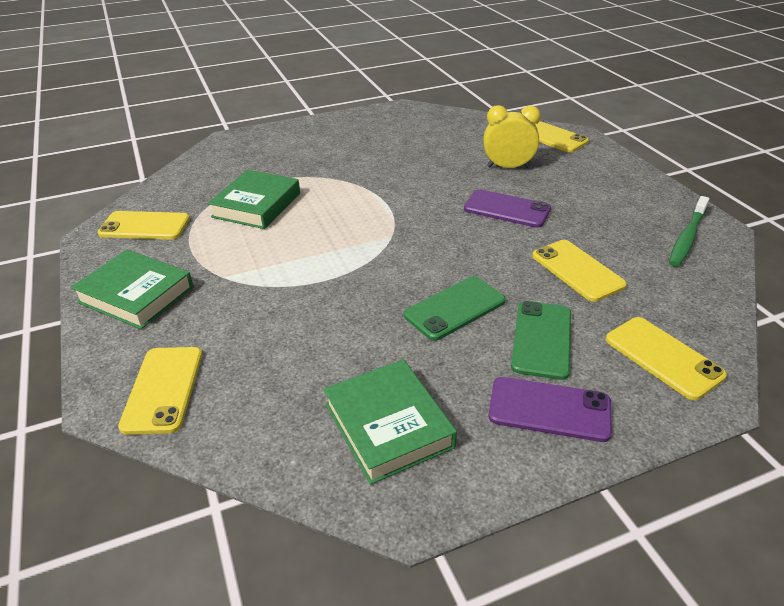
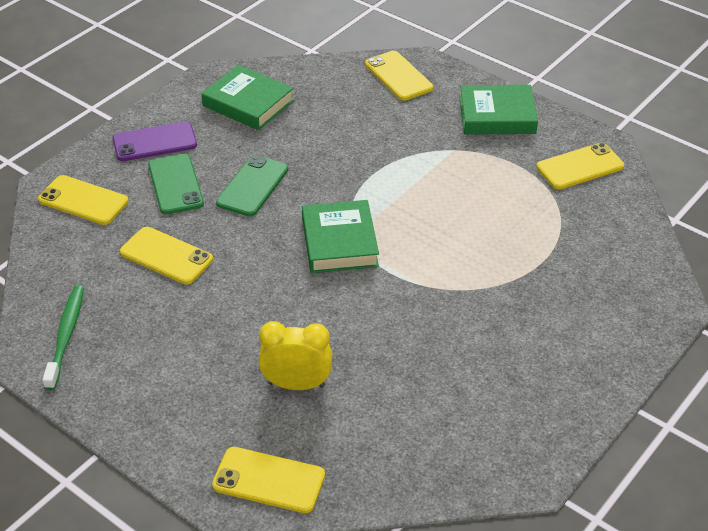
camera: 150 degrees right, 5 degrees up
green book [208,170,300,229] -> green book moved to [302,200,379,273]
purple phone [464,189,551,228] -> none
yellow clock [483,105,541,168] -> yellow clock turned 150 degrees counterclockwise [258,321,333,390]

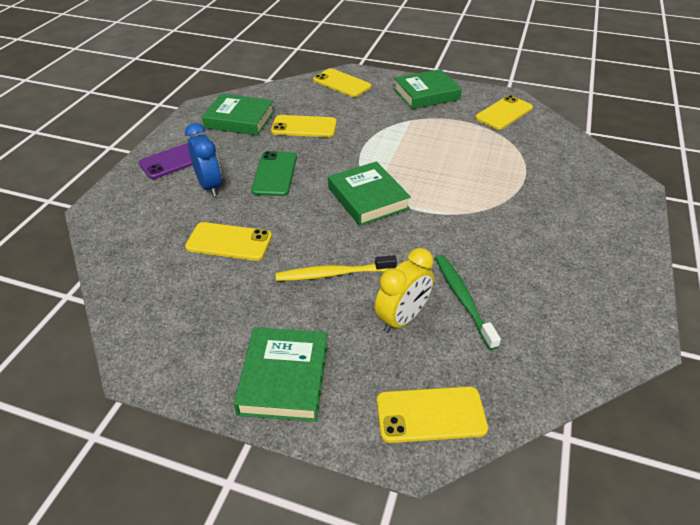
camera: 20 degrees left, 0 degrees up
yellow phone [38,175,129,225] -> yellow phone moved to [271,115,337,137]
green toothbrush [42,286,84,390] -> green toothbrush moved to [436,255,501,350]
green phone [148,154,204,214] -> blue clock [185,123,222,197]
yellow clock [258,321,333,390] -> yellow clock turned 150 degrees clockwise [374,248,434,333]
none -> green book [234,327,328,422]
none -> yellow toothbrush [275,255,397,281]

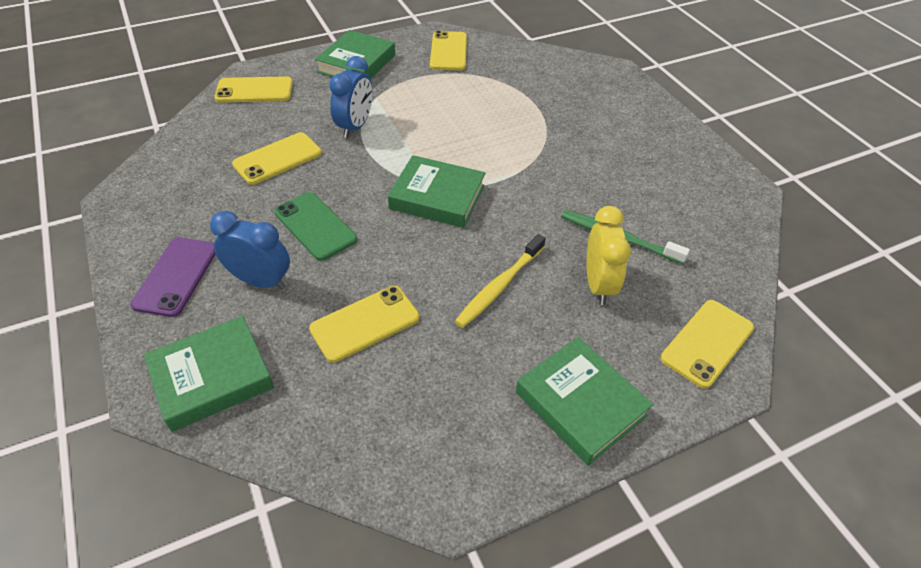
camera: 45 degrees left, 5 degrees up
green book [202,94,274,136] -> green book moved to [144,316,274,432]
none -> blue clock [329,56,373,138]

